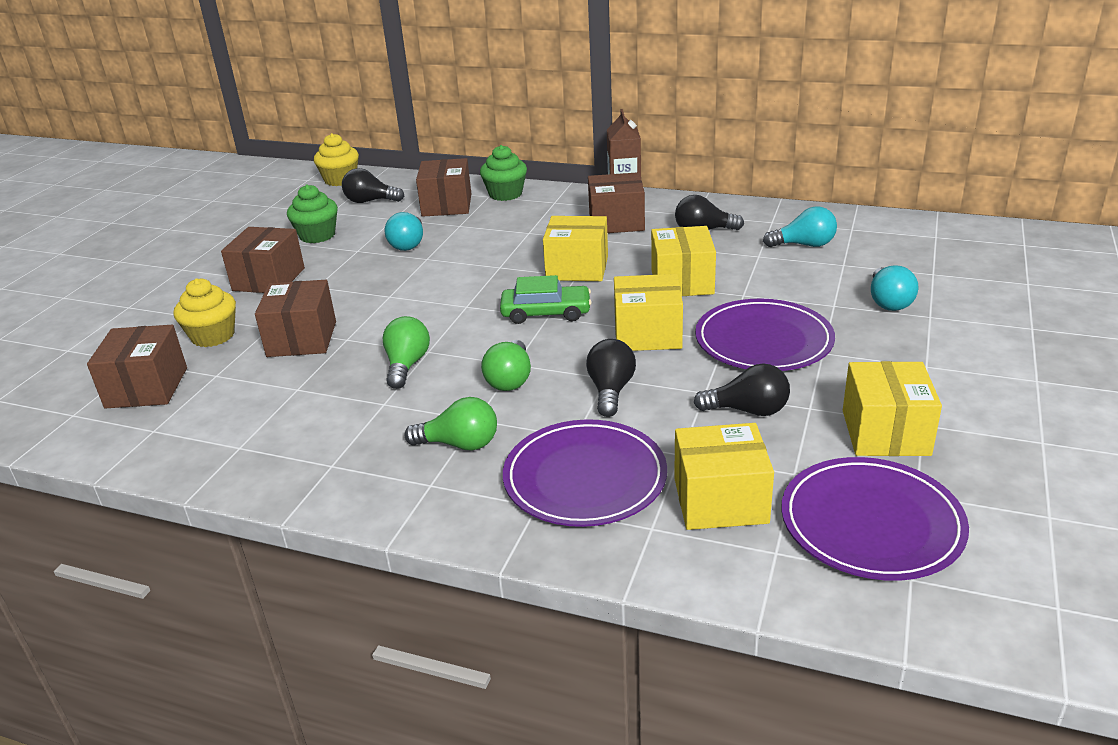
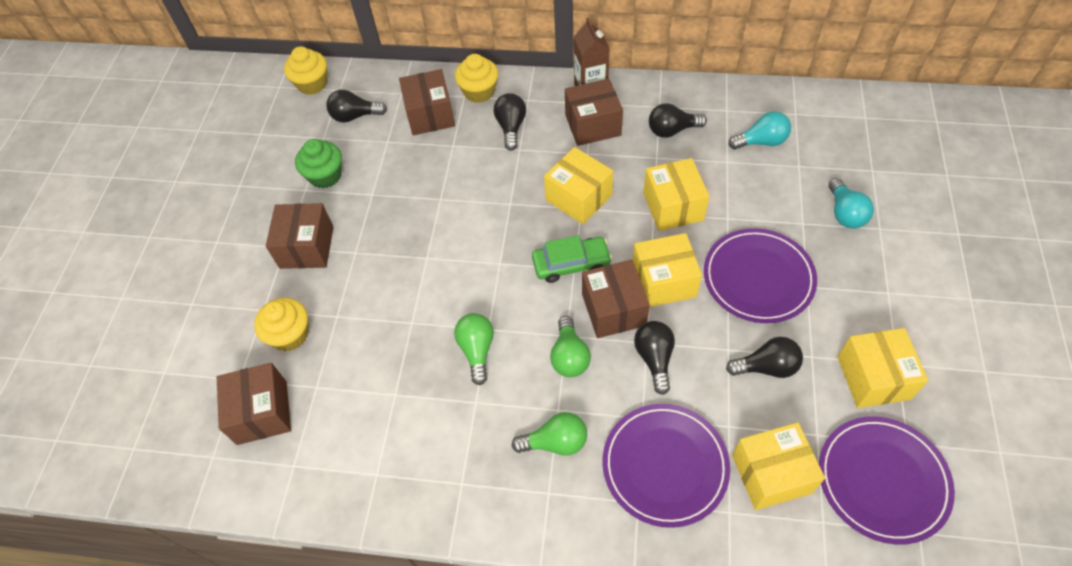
camera: 10 degrees left, 25 degrees up
brown box [255,280,336,357] -> brown box moved to [582,260,650,338]
turquoise light bulb [385,212,423,251] -> none
green cupcake [480,145,527,201] -> yellow cupcake [455,54,498,103]
yellow box [543,216,608,281] -> yellow box turned 45 degrees clockwise [544,147,613,224]
none -> black light bulb [494,93,526,151]

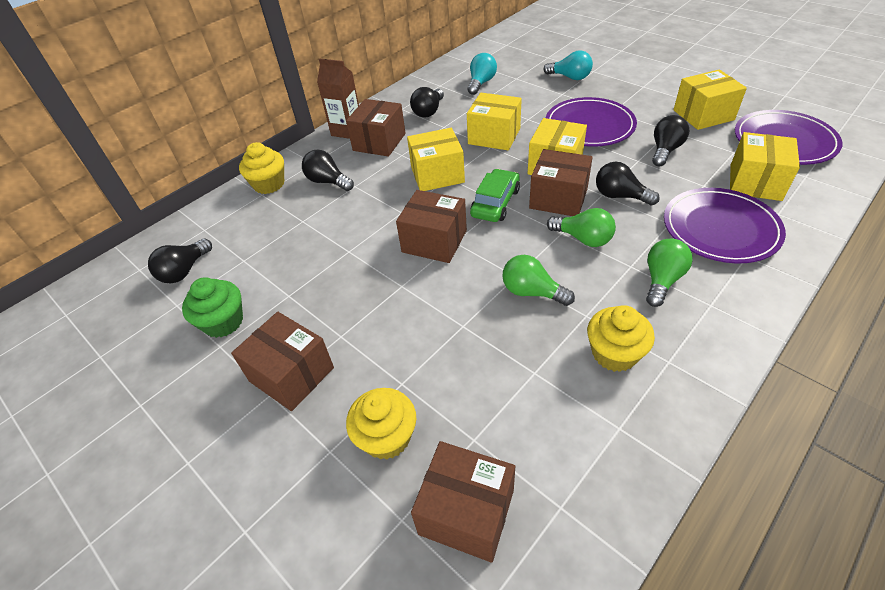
camera: 55 degrees left, 10 degrees down
yellow cupcake [284,46,327,95] -> yellow cupcake moved to [587,305,655,372]
brown box [399,69,455,135] -> brown box moved to [396,190,467,263]
yellow box [837,328,928,408] -> yellow box turned 45 degrees counterclockwise [674,70,747,130]

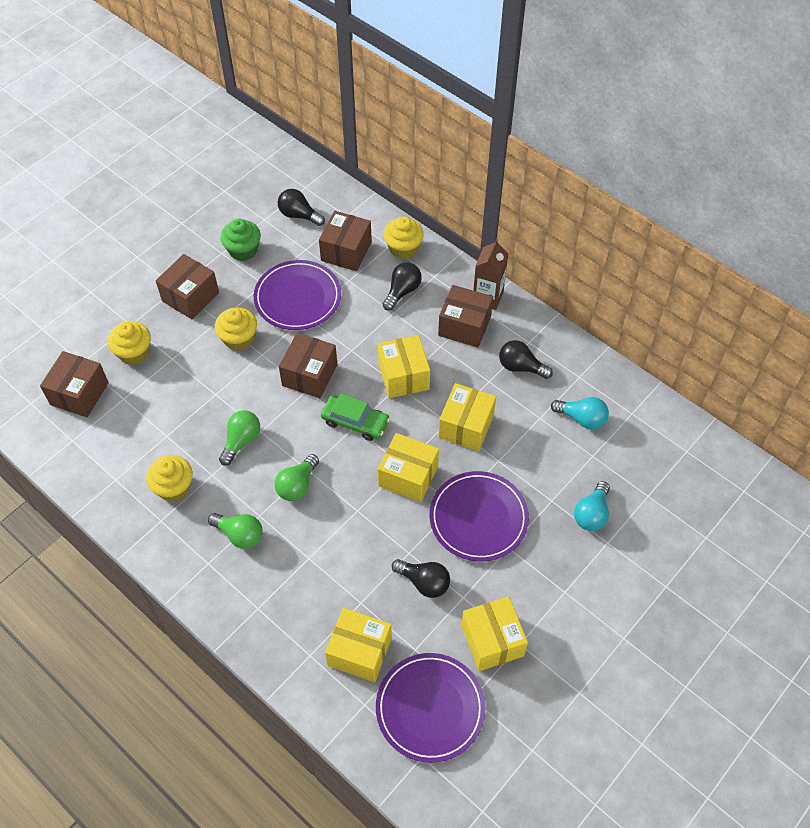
camera: 85 degrees right, 10 degrees up
brown box [529,149,593,216] -> brown box moved to [319,211,372,271]
black light bulb [596,162,660,206] -> none
purple plate [664,188,786,263] -> purple plate moved to [254,260,341,330]
none -> yellow cupcake [215,308,257,351]

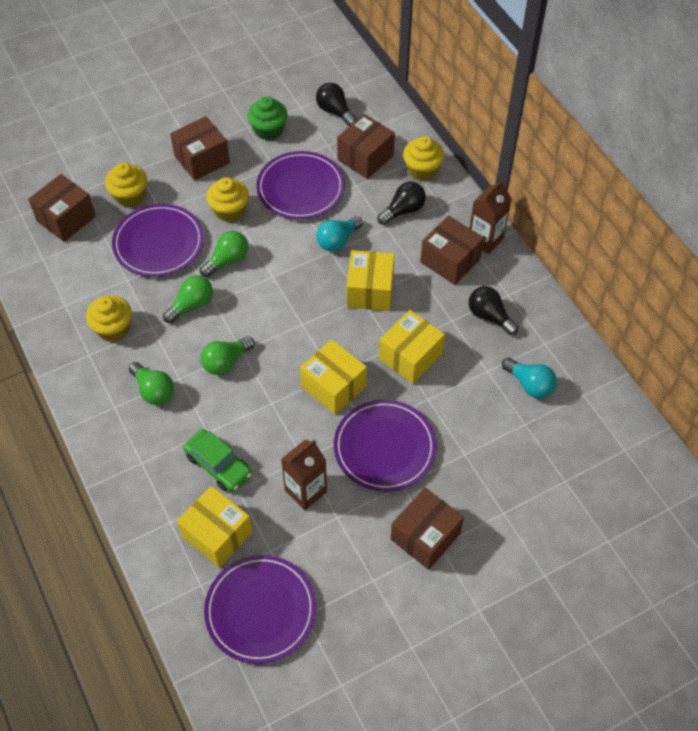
camera: 20 degrees right, 0 degrees up
brown box [279,333,338,398] -> brown box moved to [391,487,464,570]
green car [321,393,390,441] -> green car moved to [183,429,252,492]
black light bulb [392,559,450,598] -> brown carton [281,440,327,510]
yellow box [461,596,528,671] -> none
turquoise light bulb [574,481,610,531] -> turquoise light bulb moved to [316,216,363,252]
none -> purple plate [112,204,204,277]
none -> green light bulb [200,231,249,277]

